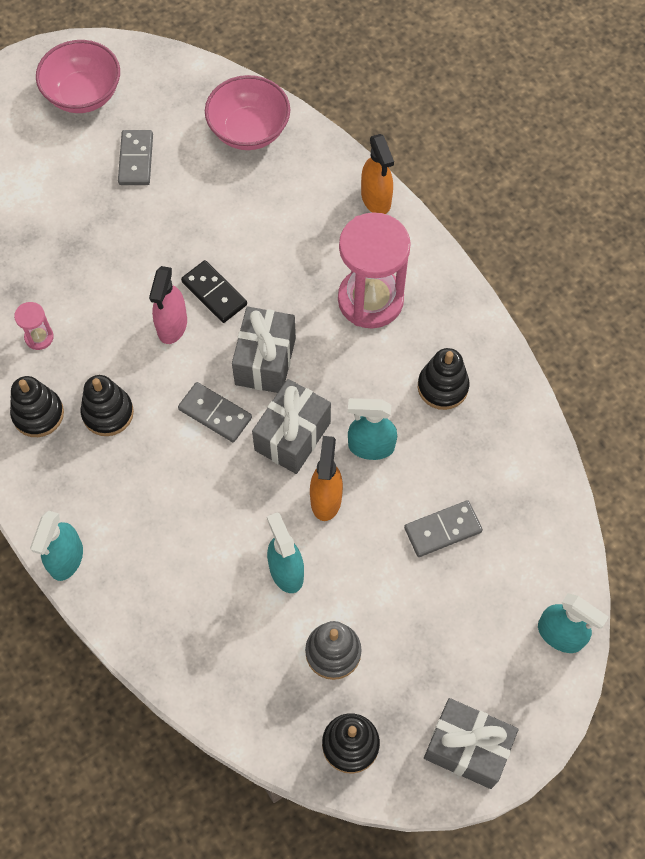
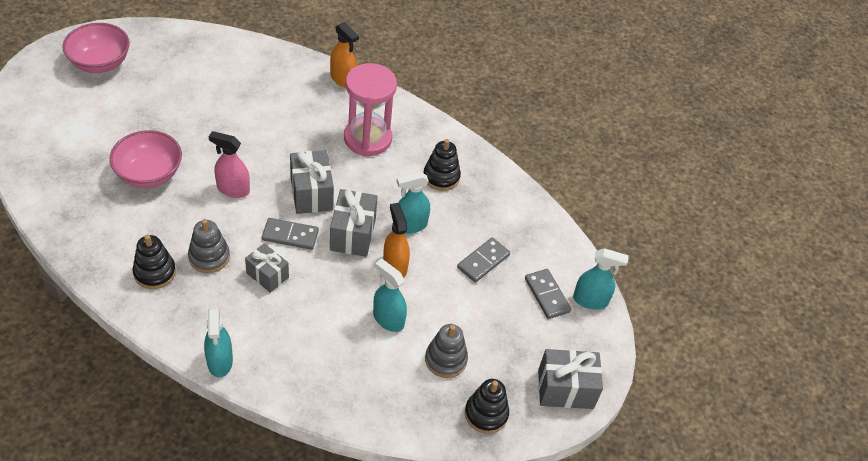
camera: 30 degrees left, 15 degrees down
pink hourglass [14,302,54,350] -> none
black stacking toy [81,375,134,436] -> grey stacking toy [188,219,230,273]
grey domino [118,130,153,185] -> grey domino moved to [525,269,571,319]
pink spray bottle [149,266,187,344] -> pink spray bottle turned 120 degrees clockwise [208,131,250,198]
black domino [181,260,247,323] -> none
pink bowl [205,75,290,150] -> pink bowl moved to [109,130,182,188]
none -> grey gift [245,243,289,293]

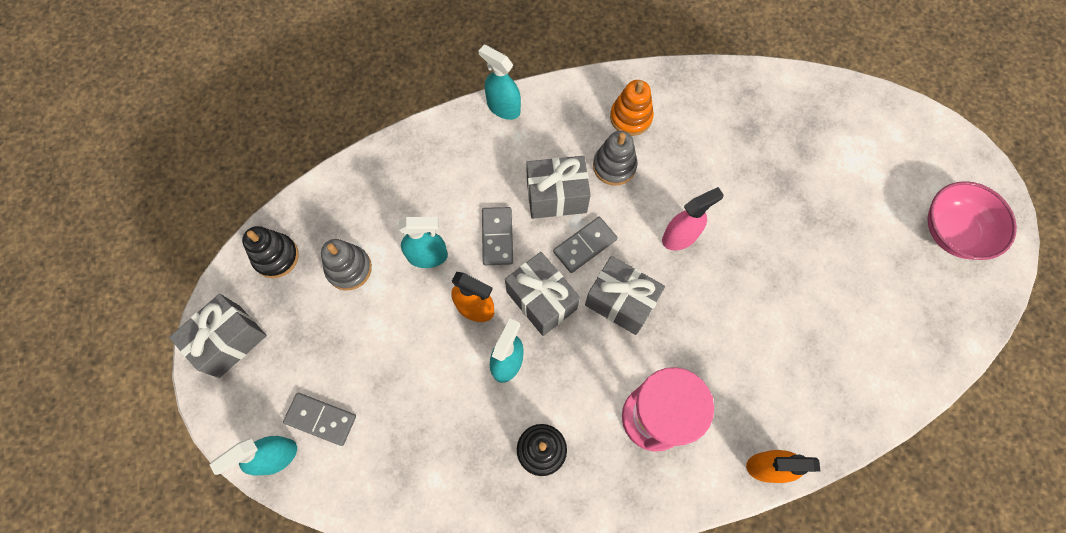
camera: 140 degrees right, 20 degrees up
pink bowl [109,130,182,188] -> none
black stacking toy [133,235,176,289] -> orange stacking toy [610,80,654,136]
grey gift [245,243,289,293] -> grey gift [526,156,591,219], size x1.50
grey domino [457,237,510,283] -> grey domino moved to [482,207,513,265]

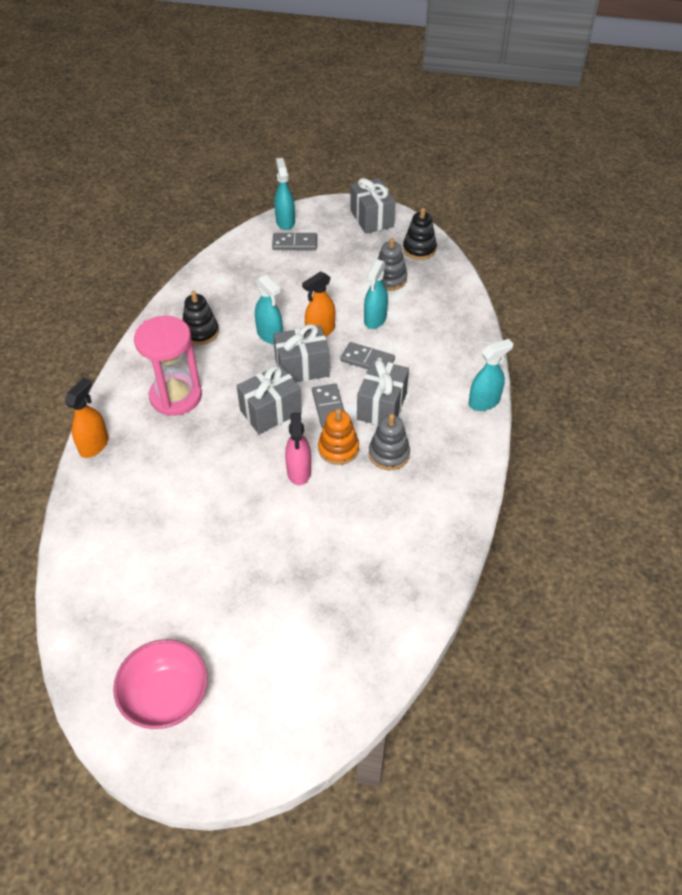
camera: 115 degrees right, 20 degrees down
grey domino [283,393,356,446] -> grey domino turned 45 degrees clockwise [272,233,317,250]
orange stacking toy [610,80,654,136] -> orange stacking toy moved to [318,408,359,465]

